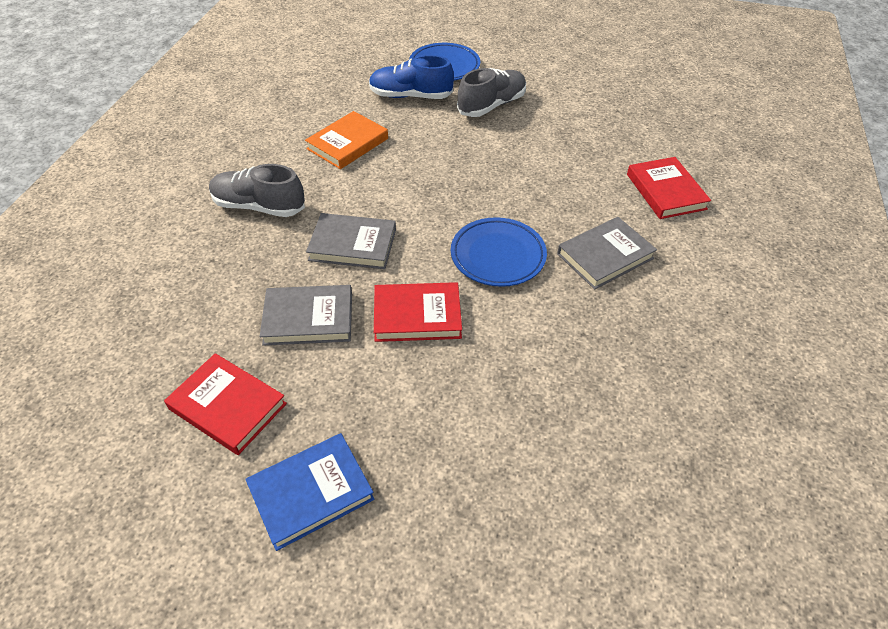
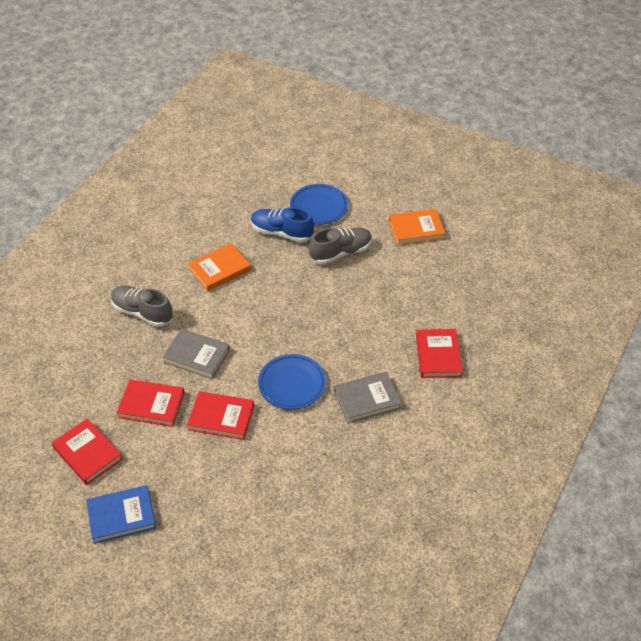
camera: 15 degrees right, 0 degrees up
grey book [260,285,352,346] -> red book [117,379,185,427]
none -> orange book [389,209,445,245]

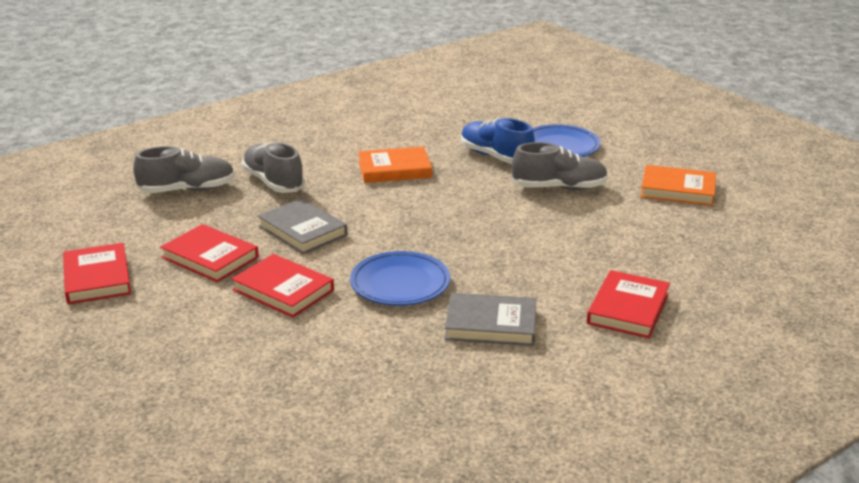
camera: 25 degrees right, 20 degrees down
blue book [86,485,156,544] -> none
none -> grey shoe [133,146,235,193]

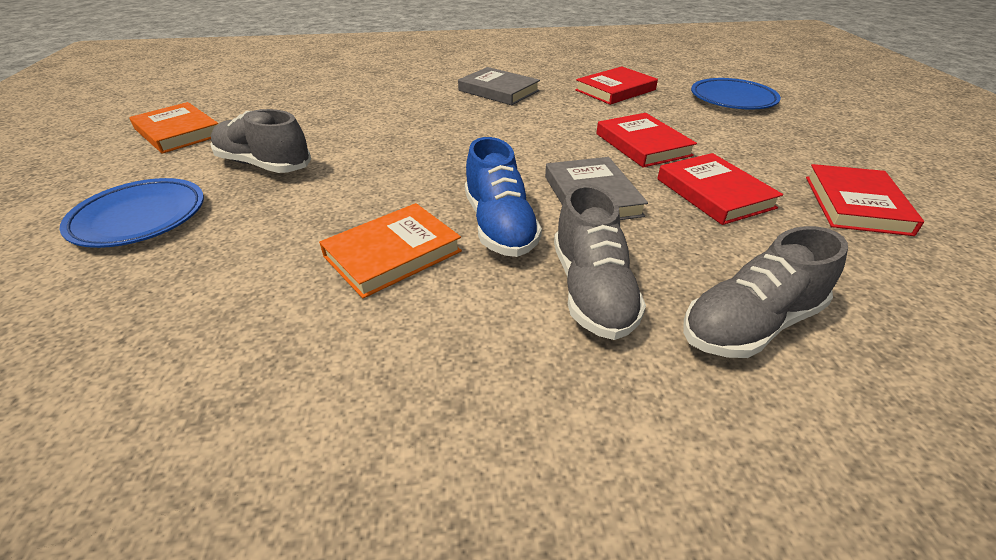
camera: 150 degrees left, 10 degrees up
grey shoe [133,146,235,193] -> grey shoe turned 45 degrees counterclockwise [683,226,848,358]
blue plate [350,251,450,306] -> blue plate moved to [691,78,781,109]
orange book [358,147,432,183] -> orange book turned 60 degrees counterclockwise [319,203,462,298]
blue shoe [461,118,535,164] -> blue shoe moved to [465,137,542,257]
red book [587,270,670,338] -> red book moved to [575,66,658,105]

